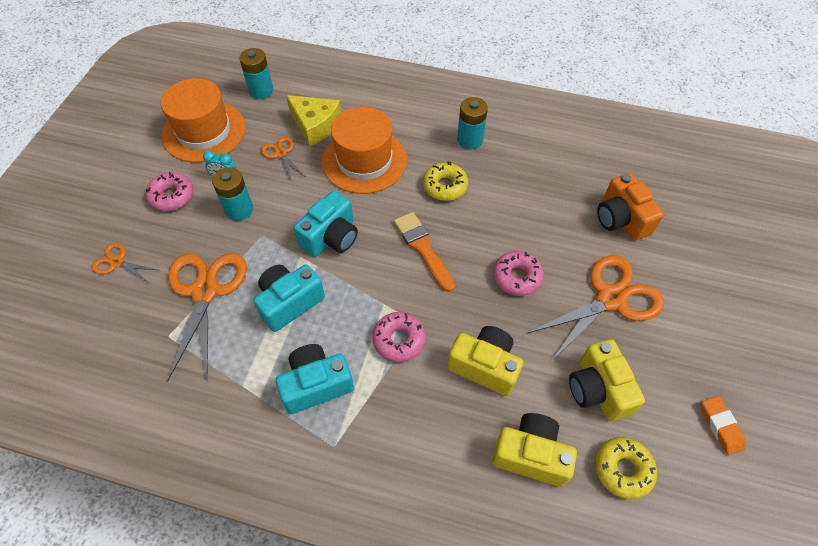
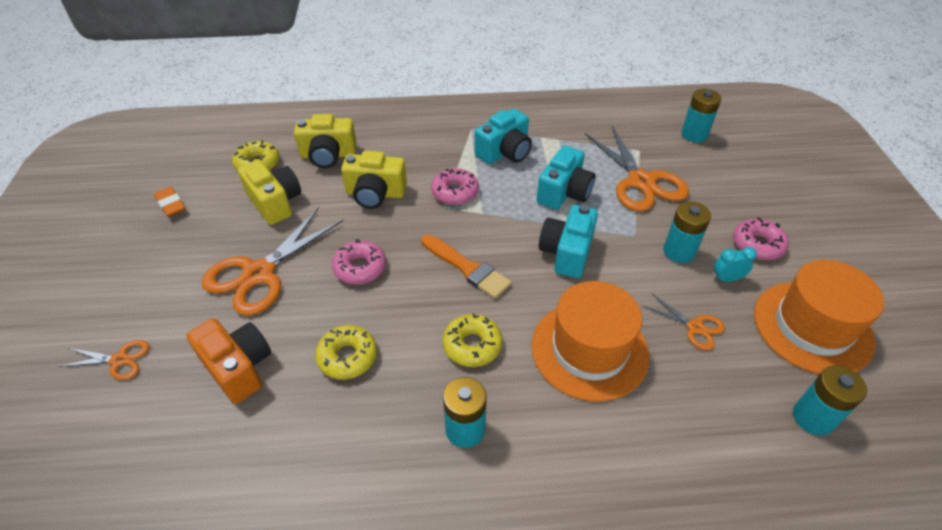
camera: 160 degrees right, 10 degrees down
orange scissors [91,243,158,283] -> orange scissors moved to [59,340,150,380]
yellow cheese [286,95,341,146] -> none
none -> yellow donut [315,325,377,380]
none -> turquoise battery [681,89,722,142]

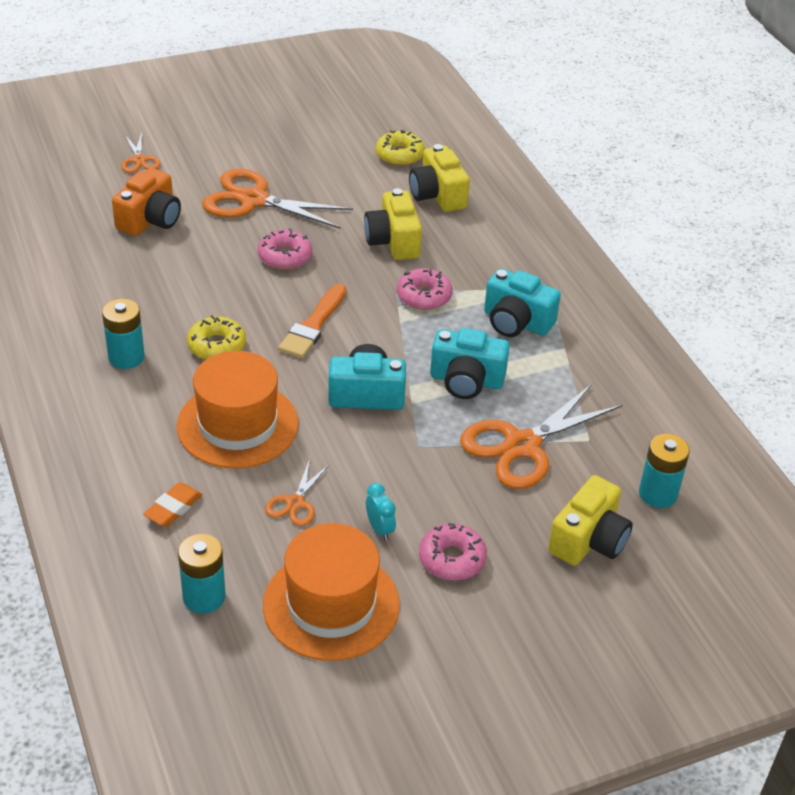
camera: 70 degrees right, 5 degrees down
orange eraser [154,187,186,217] -> orange eraser moved to [143,482,202,527]
yellow camera [238,160,301,225] -> yellow camera moved to [548,475,633,566]
yellow donut [315,325,377,380] -> none
turquoise battery [663,201,711,263] -> none

